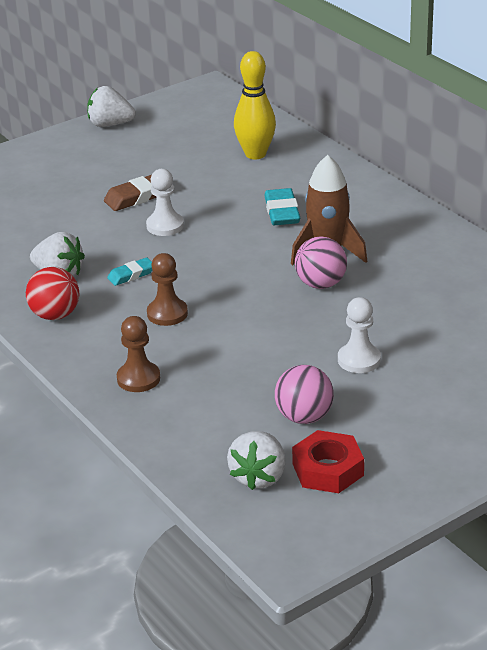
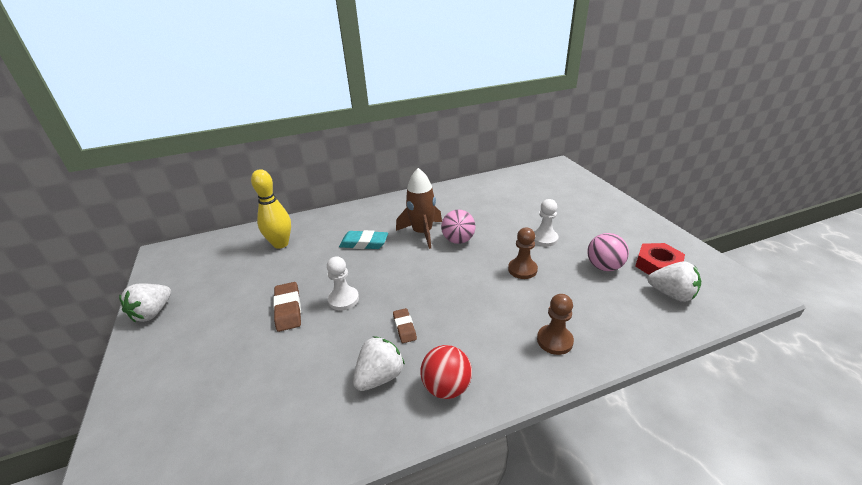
camera: 75 degrees left, 0 degrees up
turquoise eraser [107,258,152,286] -> brown eraser [393,308,417,343]
brown pawn [147,253,188,326] -> brown pawn moved to [508,228,538,279]

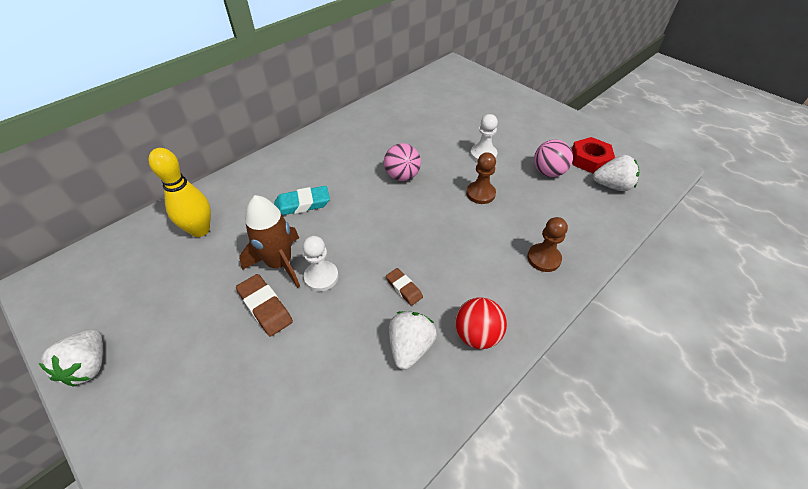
camera: 25 degrees left, 15 degrees up
brown rocket [396,168,442,249] -> brown rocket moved to [239,195,300,288]

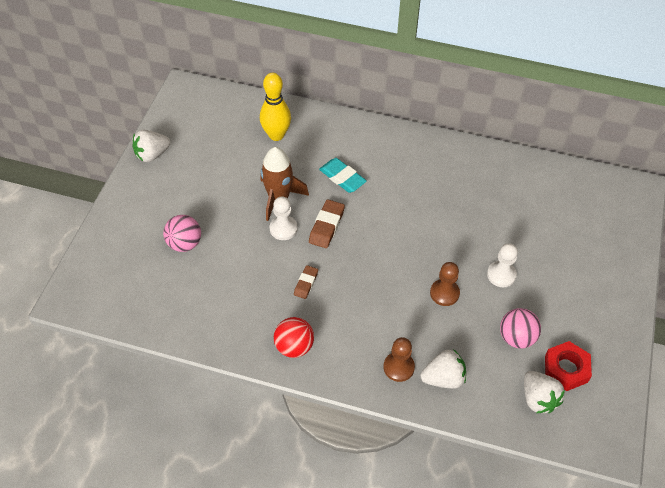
camera: 60 degrees right, 5 degrees up
brown eraser [236,274,293,337] -> brown eraser moved to [309,199,345,248]
pink ball [384,143,421,181] -> pink ball moved to [163,215,201,252]
white strawberry [389,311,437,370] -> white strawberry moved to [420,349,466,389]

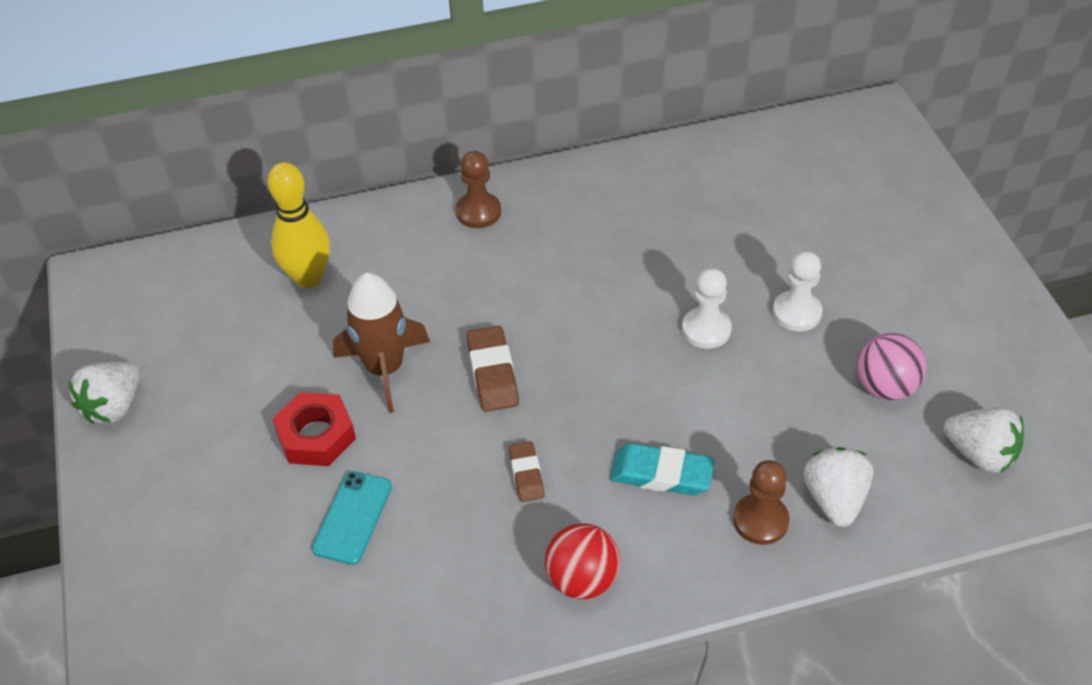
camera: 30 degrees left, 5 degrees down
pink ball [163,215,201,252] -> none
white pawn [270,197,298,240] -> white pawn moved to [682,268,732,349]
turquoise eraser [319,158,366,193] -> turquoise eraser moved to [610,443,714,495]
white strawberry [420,349,466,389] -> white strawberry turned 45 degrees counterclockwise [804,447,873,527]
brown pawn [430,262,460,306] -> brown pawn moved to [456,151,501,228]
red nut [545,341,592,391] -> red nut moved to [273,392,356,466]
none -> turquoise phone [312,471,392,565]

